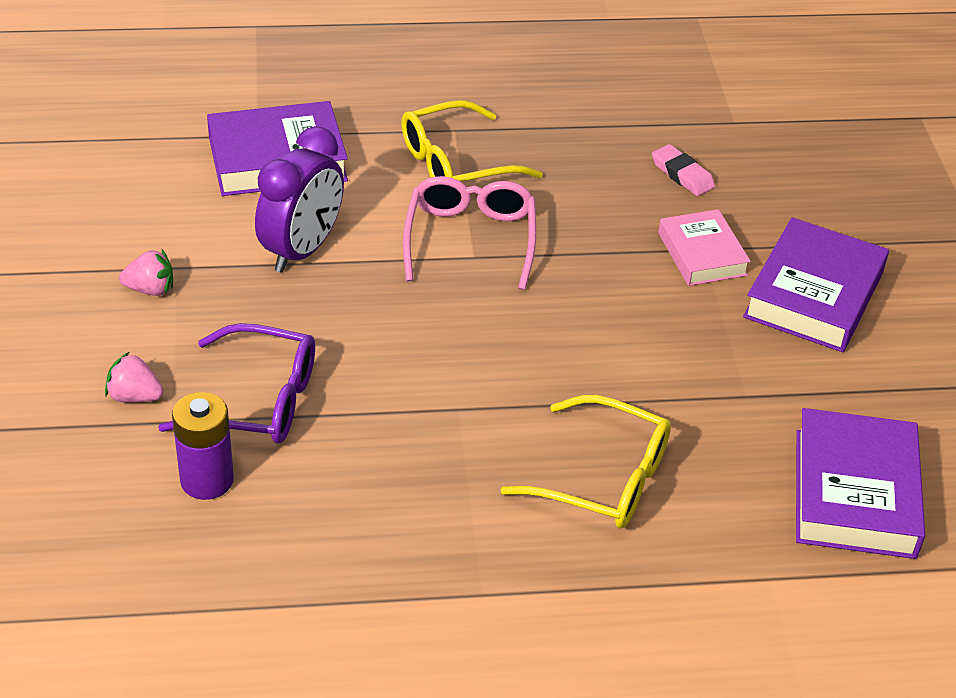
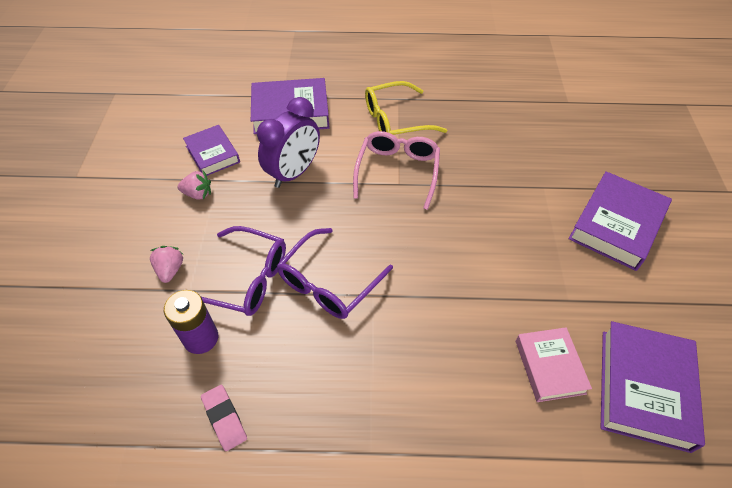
camera: 10 degrees right, 10 degrees up
pink strawberry [105,352,164,403] -> pink strawberry turned 60 degrees clockwise [150,246,183,283]
yellow glasses [501,395,671,528] -> none
pink eraser [652,144,715,196] -> pink eraser moved to [201,385,247,451]
pink book [658,209,751,286] -> pink book moved to [516,327,592,402]
none -> purple book [183,125,240,176]
none -> purple glasses [277,228,393,319]

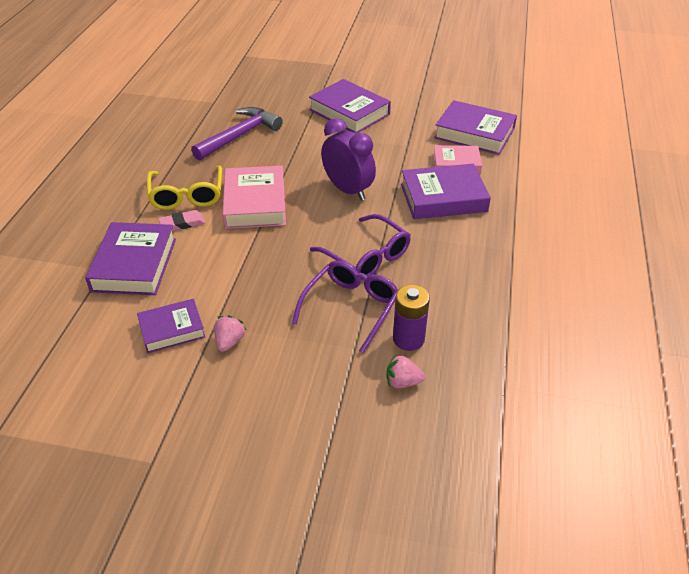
camera: 80 degrees left, 10 degrees down
pink strawberry [150,246,183,283] -> pink strawberry moved to [386,354,425,388]
pink eraser [201,385,247,451] -> pink eraser moved to [158,210,206,231]
purple clock [257,97,320,188] -> purple clock moved to [321,118,376,201]
pink glasses [353,131,440,210] -> pink book [223,166,286,229]
none -> purple hammer [191,107,283,161]
none -> purple book [401,164,491,219]

